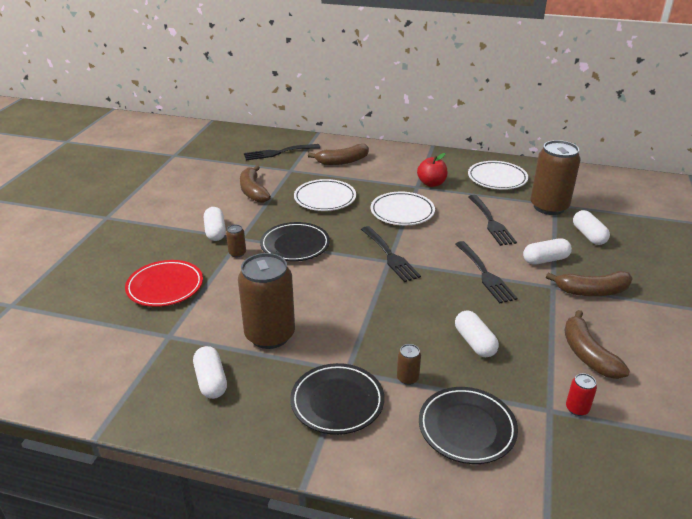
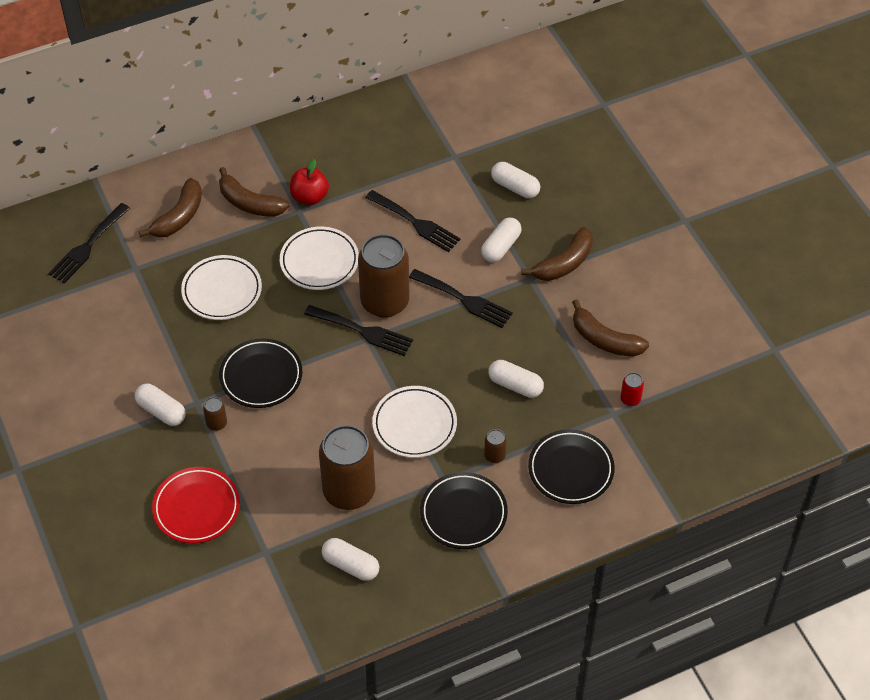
camera: 40 degrees left, 20 degrees up
brown banana [240,165,271,203] -> brown banana moved to [219,167,289,217]
white plate [468,161,528,190] -> white plate moved to [372,386,457,458]
brown can [530,140,581,215] -> brown can moved to [358,234,409,318]

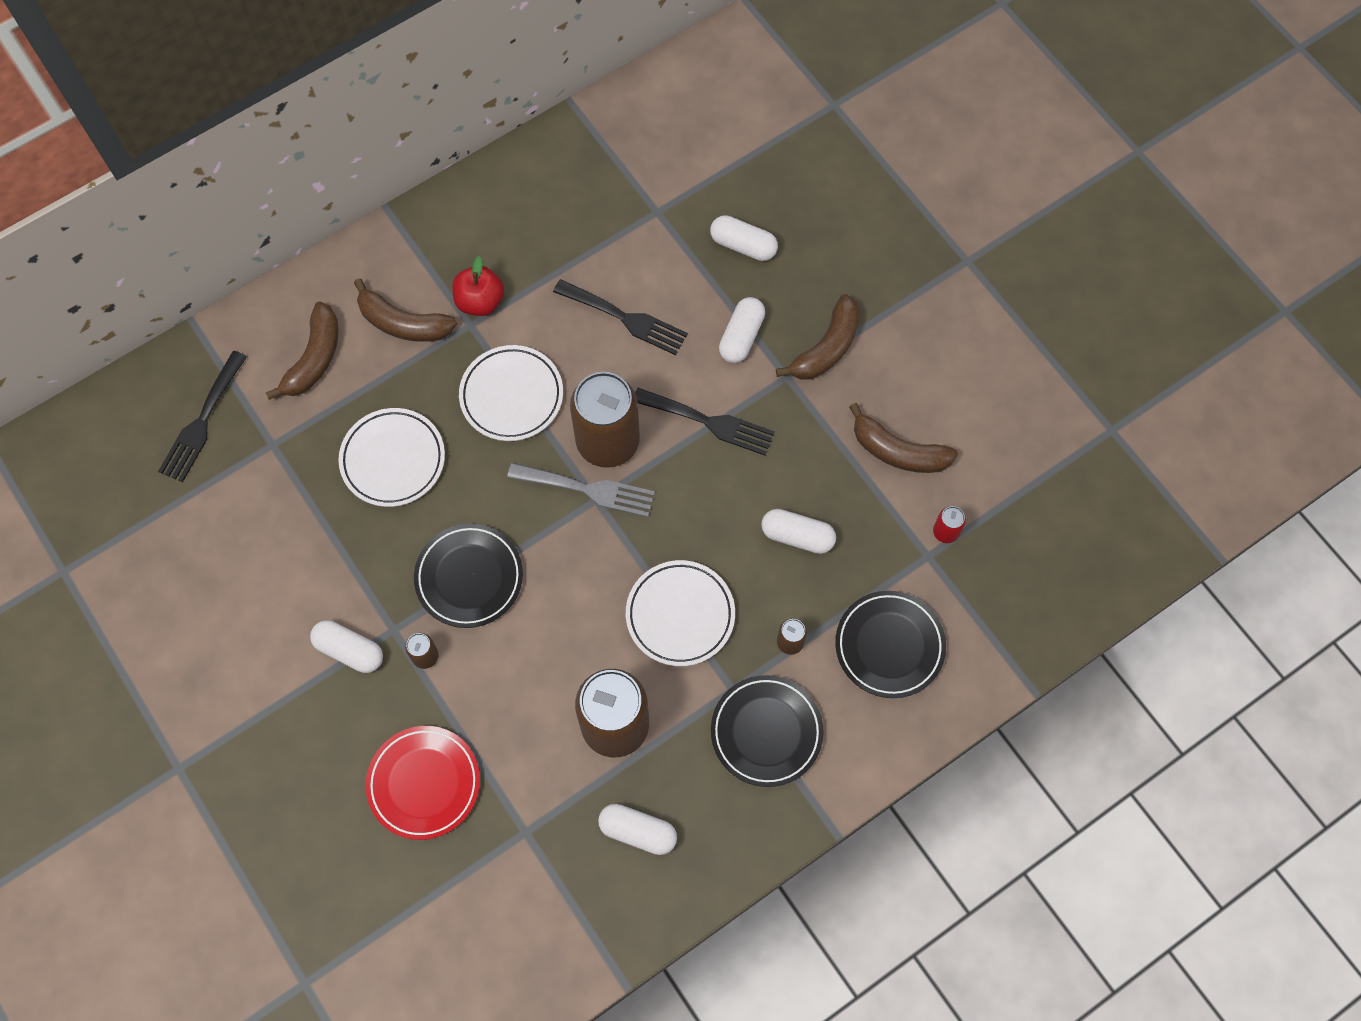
camera: 10 degrees left, 15 degrees up
black fork [304,305,413,356] -> grey fork [507,463,655,517]

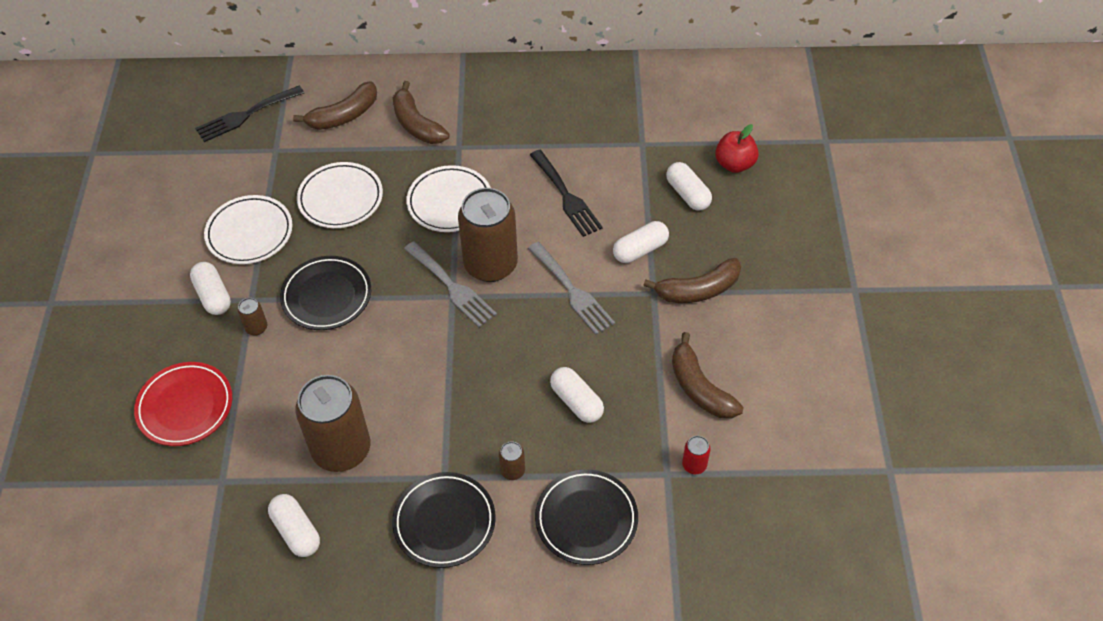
camera: 35 degrees right, 15 degrees down
red apple [452,256,504,316] -> red apple moved to [715,124,759,173]
white plate [626,560,735,666] -> white plate moved to [204,195,292,264]
black fork [635,388,775,455] -> grey fork [528,242,615,335]

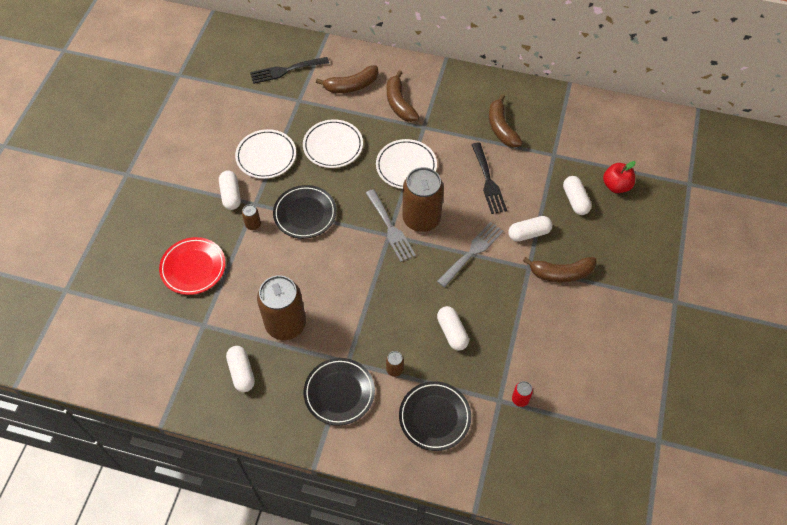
camera: 15 degrees right, 5 degrees up
grey fork [528,242,615,335] -> grey fork turned 120 degrees counterclockwise [437,222,503,287]
brown banana [672,332,744,419] -> brown banana moved to [489,94,523,148]

